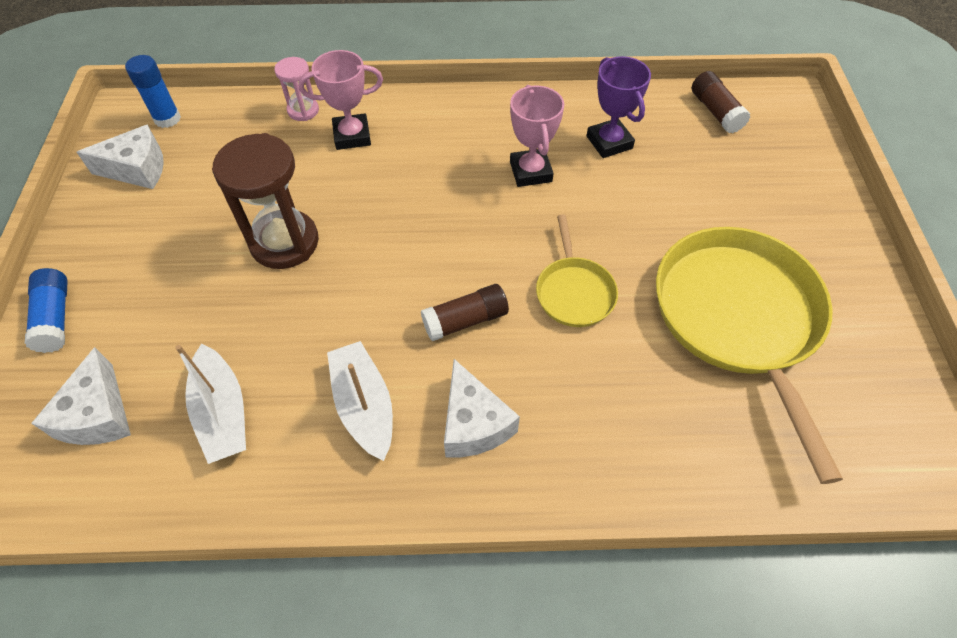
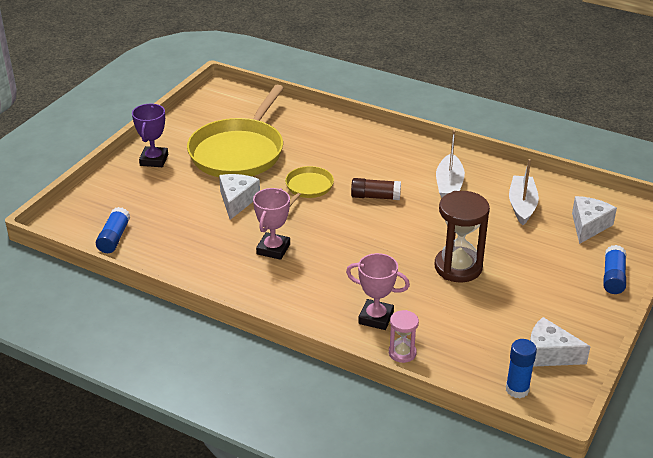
camera: 150 degrees left, 20 degrees down
white cheese [444,359,520,457] -> white cheese moved to [219,174,260,220]
purple trophy [586,56,651,158] -> purple trophy moved to [132,104,168,167]
brown glue stick [692,71,750,133] -> blue glue stick [96,207,130,253]

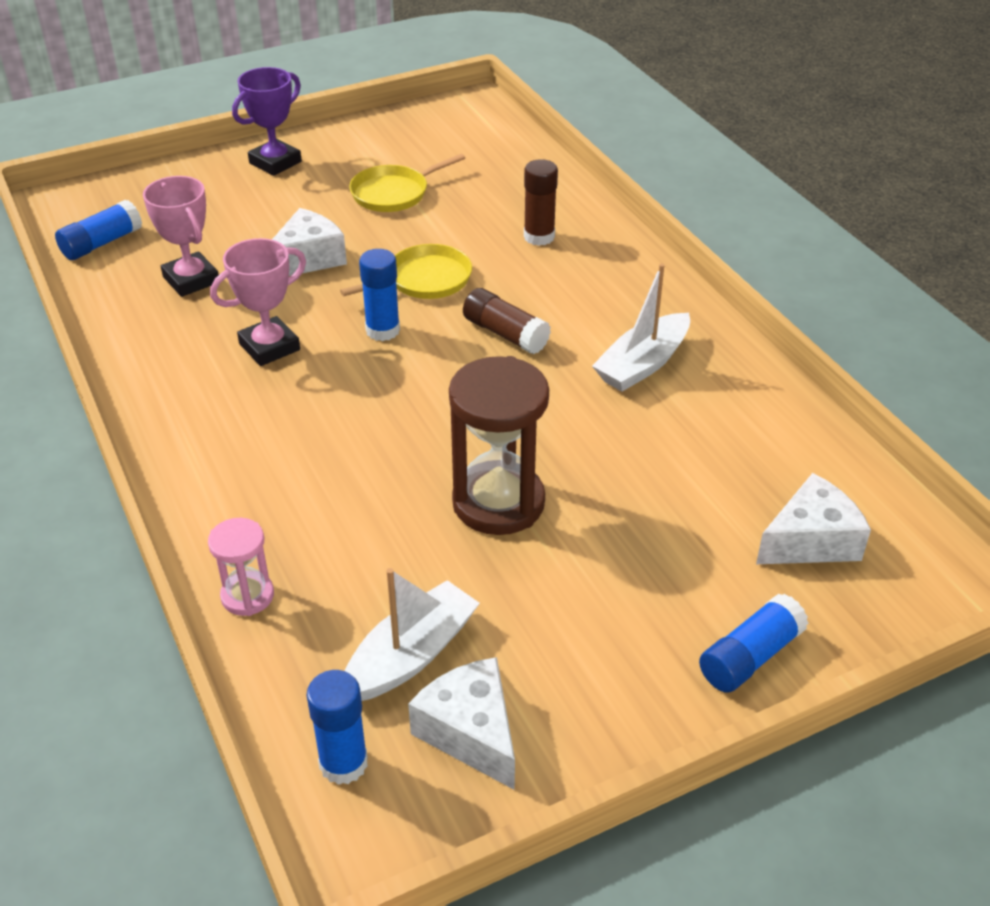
camera: 35 degrees right, 5 degrees up
yellow pan [187,85,284,177] -> yellow pan [349,154,465,212], size x0.49
pink trophy [346,253,410,330] -> pink trophy moved to [143,176,218,297]
white boat [509,159,539,225] -> white boat moved to [345,568,480,701]
none -> blue glue stick [359,249,400,341]
none -> brown glue stick [524,159,558,246]

